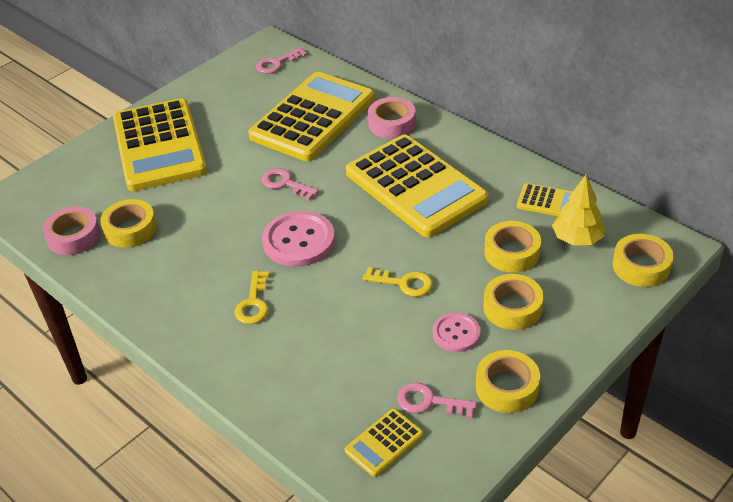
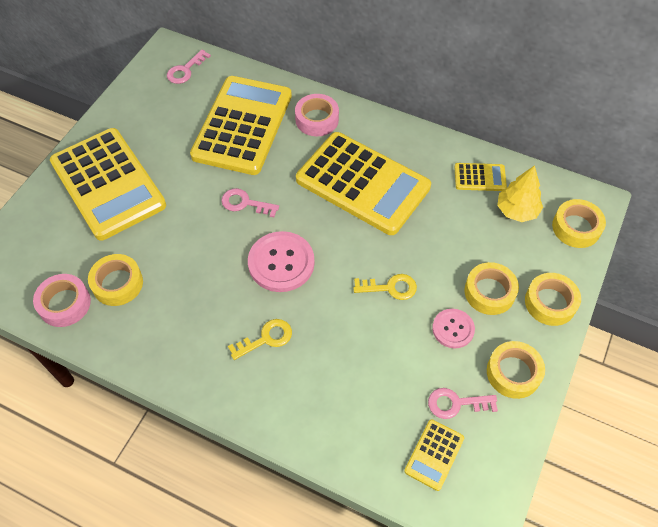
camera: 20 degrees left, 15 degrees up
yellow key [235,271,269,324] -> yellow key turned 105 degrees counterclockwise [228,319,292,360]
yellow tape [484,221,541,273] -> yellow tape moved to [525,273,581,326]

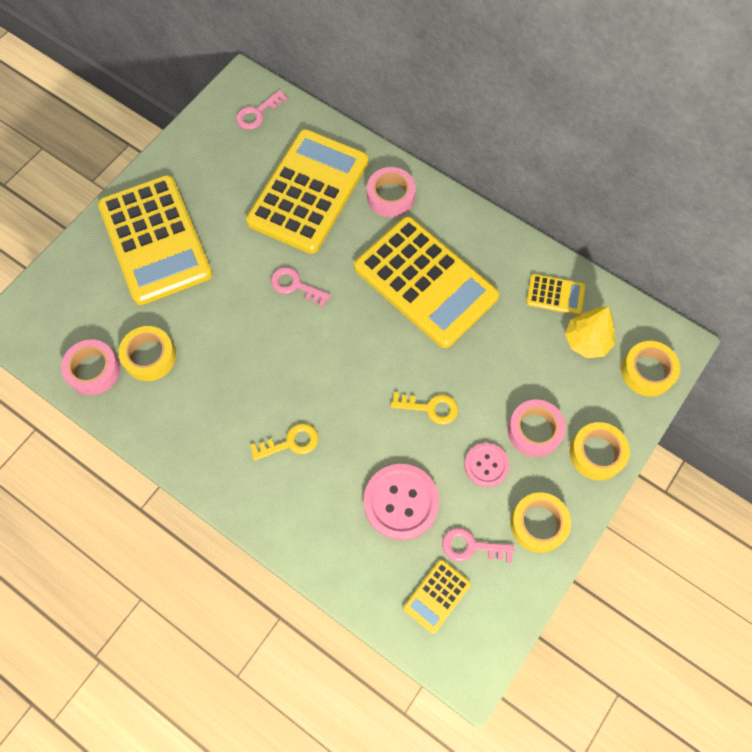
camera: 10 degrees right, 10 degrees up
pink button [248,231,315,292] -> pink button moved to [363,464,439,540]
yellow tape [464,262,519,315] -> pink tape [508,400,566,457]

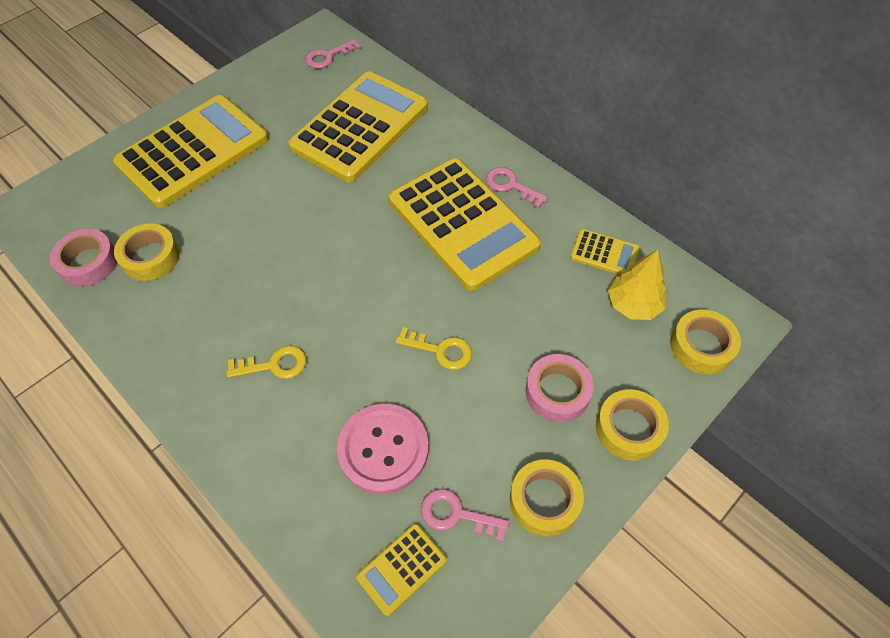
camera: 10 degrees right, 10 degrees down
yellow calculator [98,175,213,305] -> yellow calculator turned 120 degrees counterclockwise [113,95,269,208]
pink key [271,267,331,307] -> pink key moved to [486,167,548,209]
pink tape [367,167,416,218] -> none
pink button [464,443,509,487] -> none

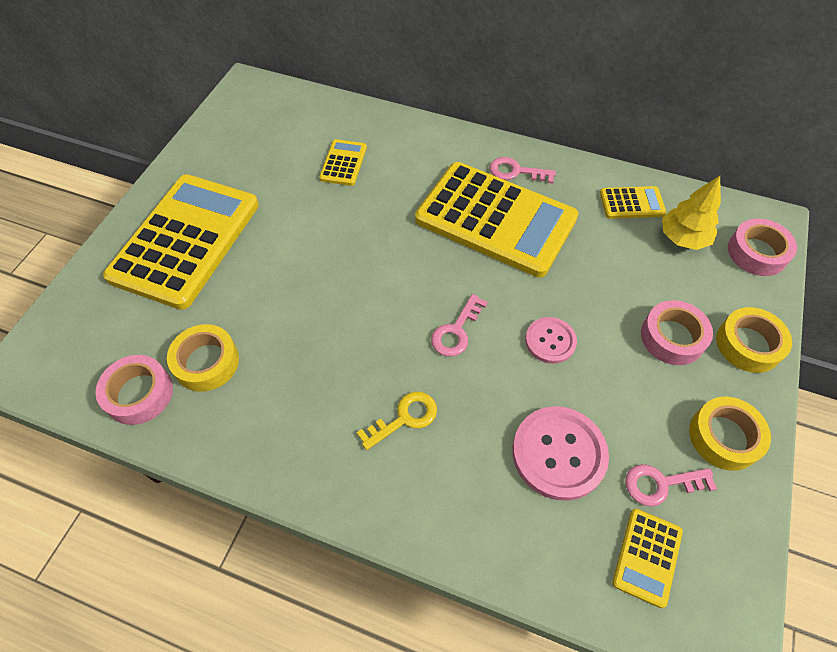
camera: 25 degrees left, 0 degrees up
yellow calculator [288,71,428,183] -> yellow calculator [319,139,367,186], size x0.42
pink key [305,39,361,69] -> pink key moved to [431,294,488,356]
yellow key [396,327,472,370] -> pink button [525,317,577,364]
yellow tape [670,310,741,374] -> pink tape [728,218,797,276]

